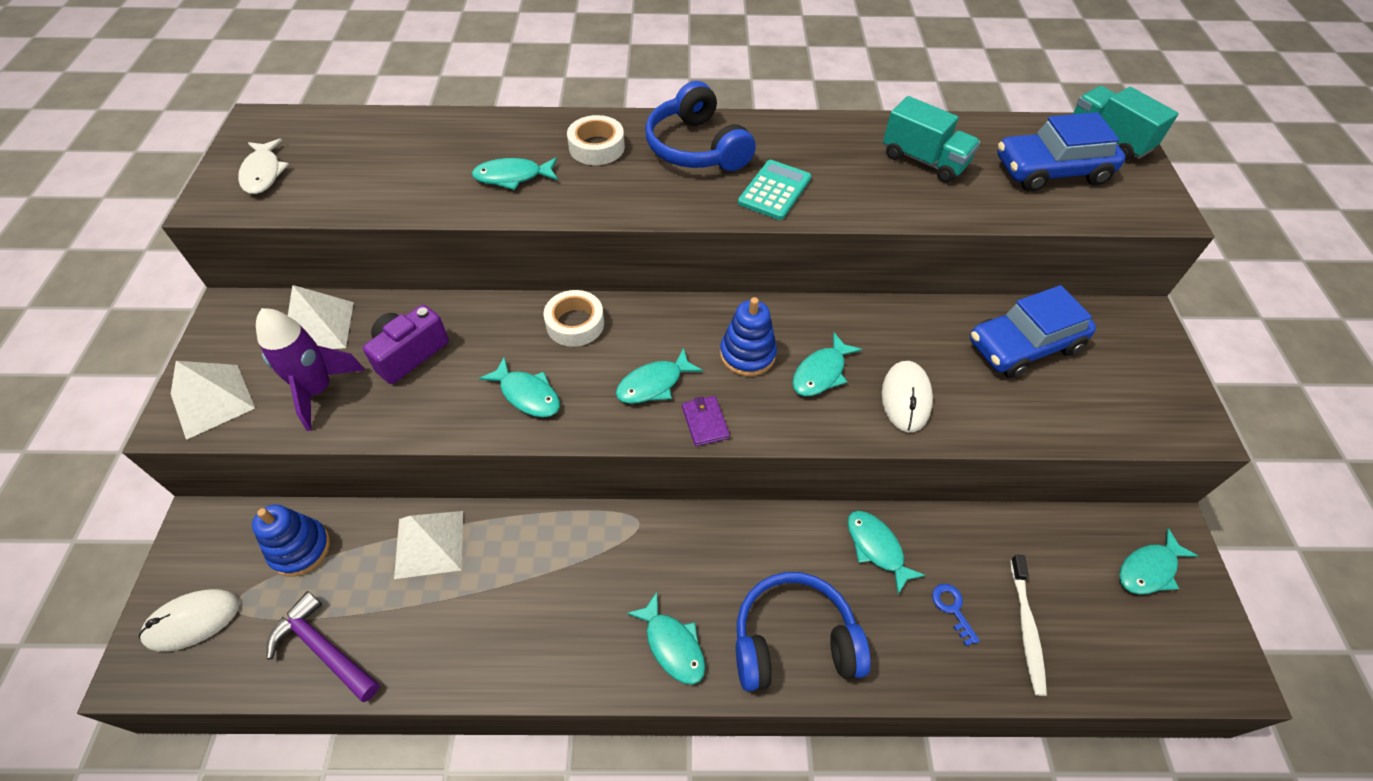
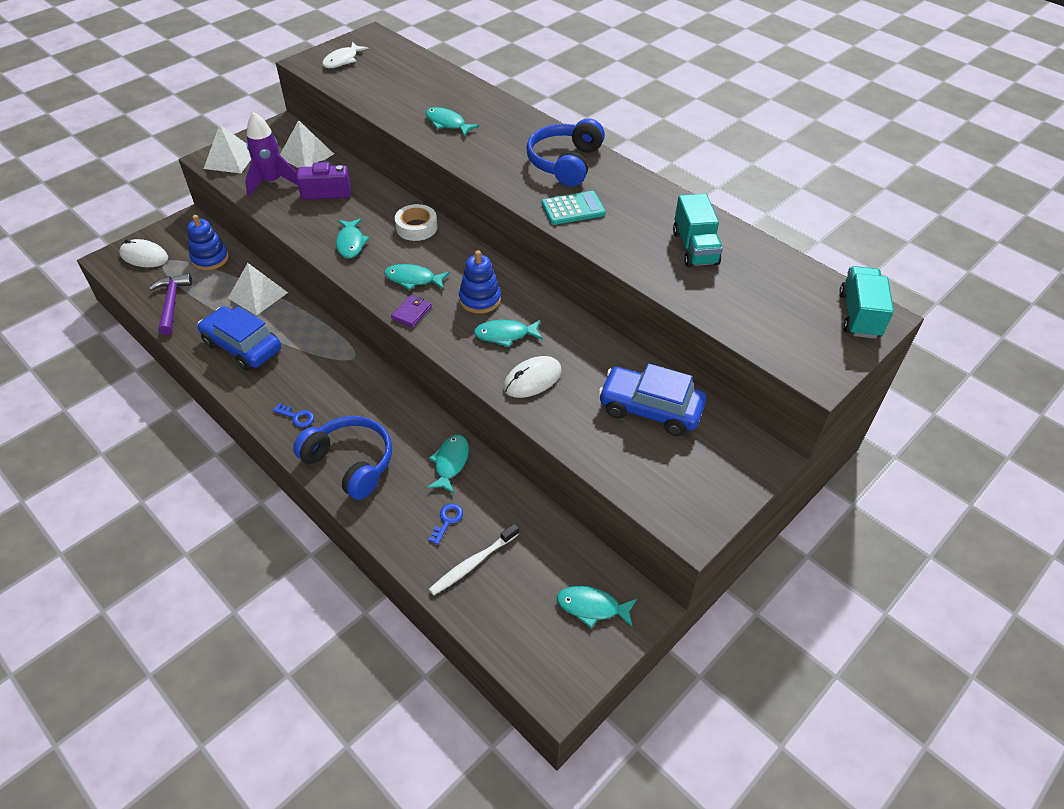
camera: 45 degrees right, 5 degrees down
white tape [567,115,625,165] -> none
turquoise fish [627,592,705,685] -> blue key [273,403,314,427]
blue car [997,112,1125,192] -> blue car moved to [198,306,281,371]

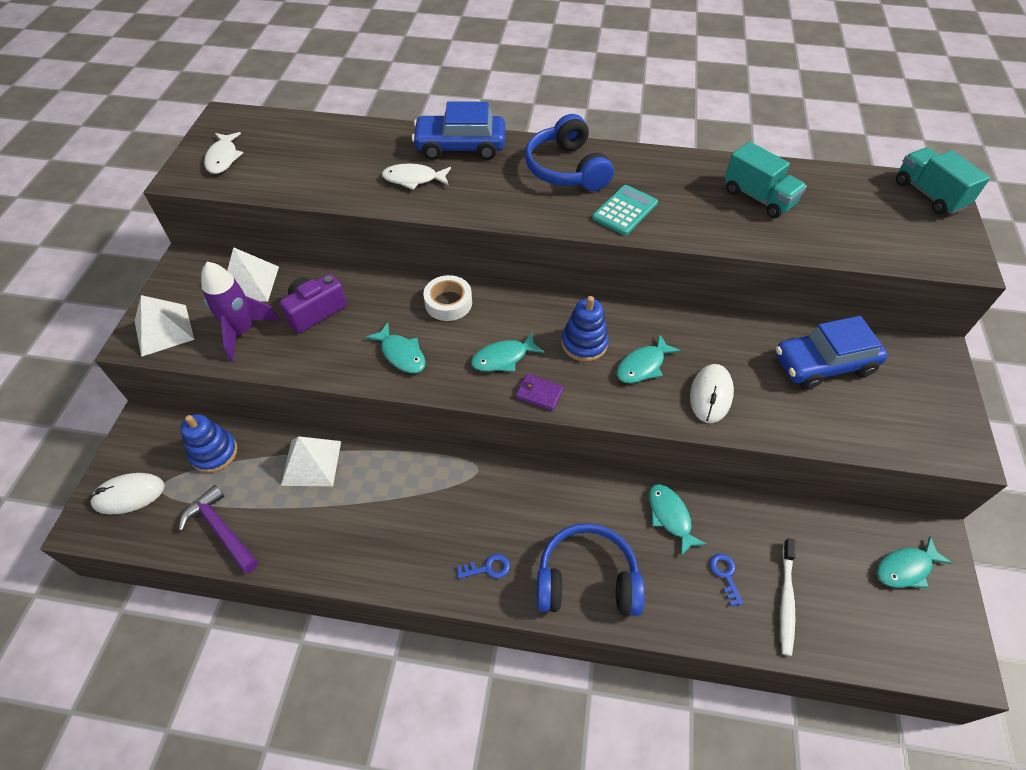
camera: 35 degrees left, 5 degrees up
blue car [198,306,281,371] -> blue car moved to [412,102,505,160]
purple wallet [391,295,432,328] -> purple wallet turned 60 degrees counterclockwise [516,374,564,411]
turquoise fish [425,107,480,137] -> white fish [382,164,451,190]

